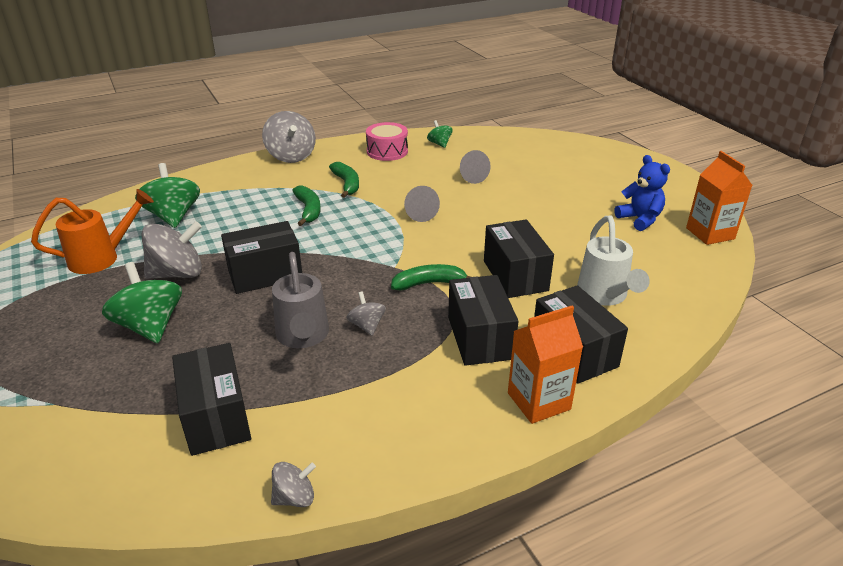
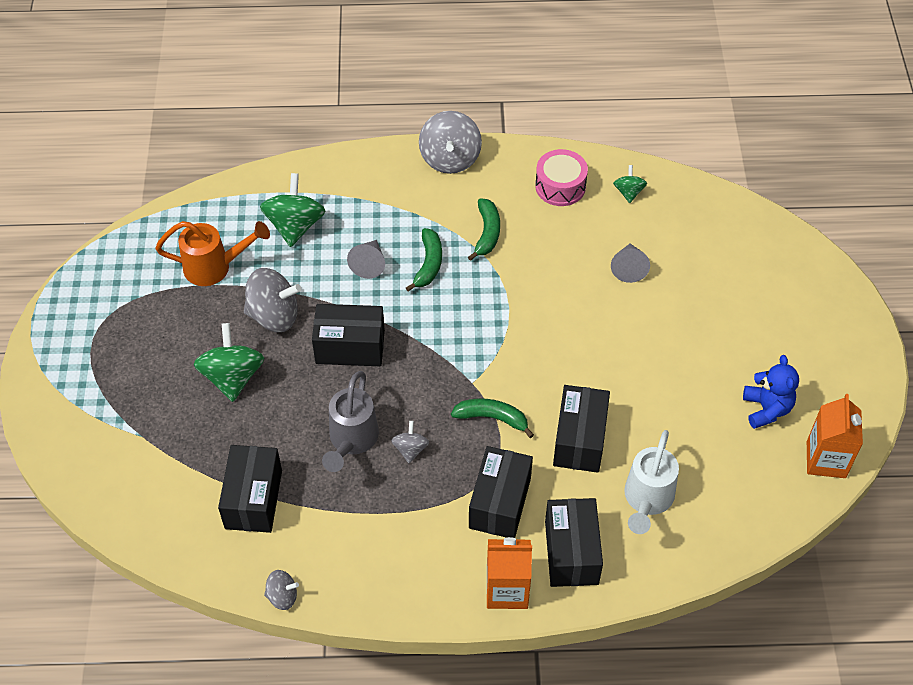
camera: 25 degrees right, 20 degrees up
grey cone [404,186,440,222] -> grey cone moved to [347,240,385,279]

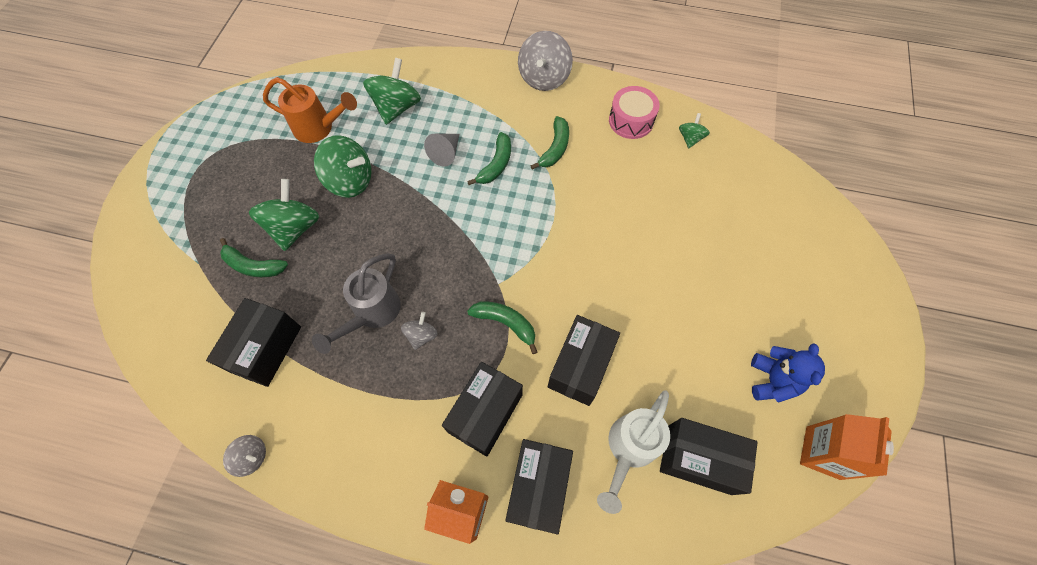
camera: 15 degrees right, 10 degrees up
grey spinning top [244,268,301,332] -> green spinning top [314,135,371,198]
black box [312,304,385,366] -> black box moved to [660,418,758,495]
grey cone [611,244,650,283] -> none
none -> green banana [220,238,288,277]

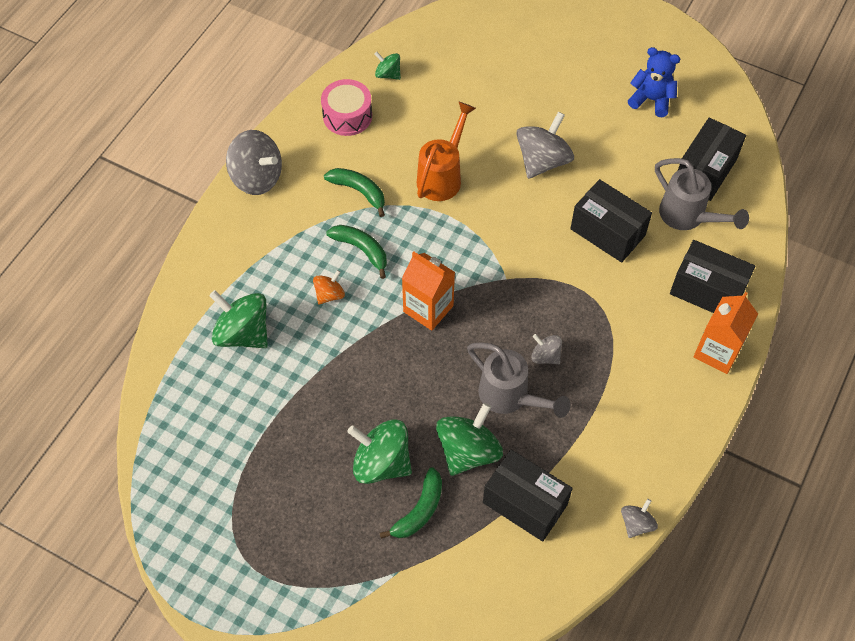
camera: 75 degrees left, 5 degrees down
orange watering can [263,77,357,143] -> orange watering can moved to [417,101,476,201]
green spinning top [314,135,371,198] -> green spinning top moved to [436,403,503,476]
grey cone [424,134,459,167] -> orange spinning top [313,270,345,304]
black box [442,362,523,457] -> none
green banana [467,302,537,354] -> none
white watering can [597,390,670,514] -> grey watering can [655,158,749,230]
orange carton [800,414,894,480] -> orange carton moved to [402,251,455,331]
none -> grey spinning top [516,112,574,179]

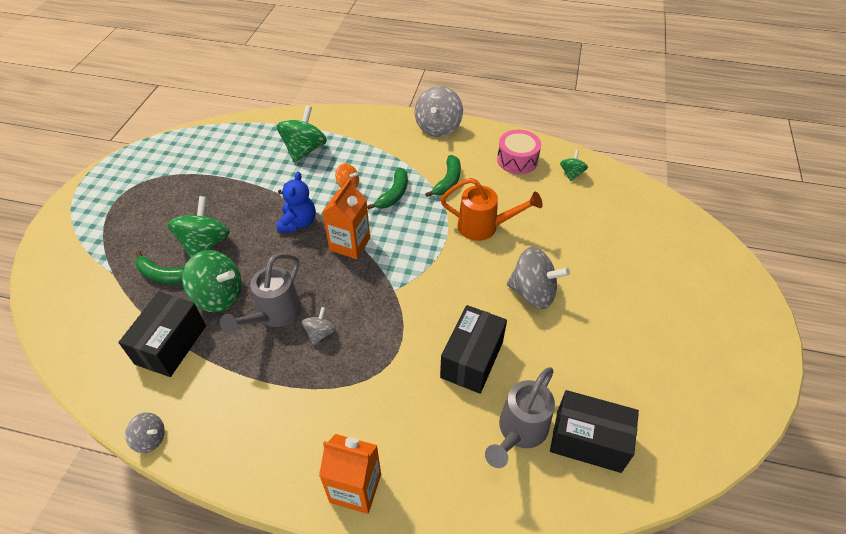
camera: 75 degrees right, 10 degrees down
blue teddy bear [628,47,680,117] -> blue teddy bear moved to [277,172,316,233]
black box [670,240,755,313] -> none

